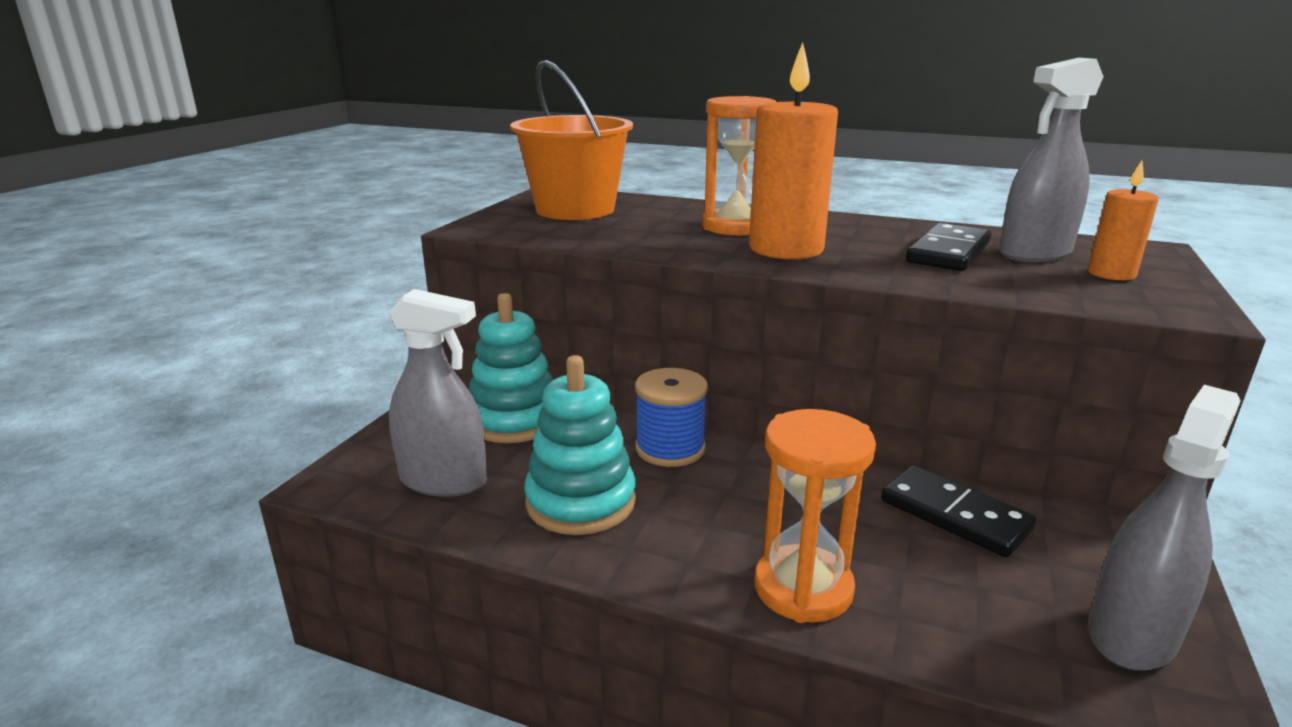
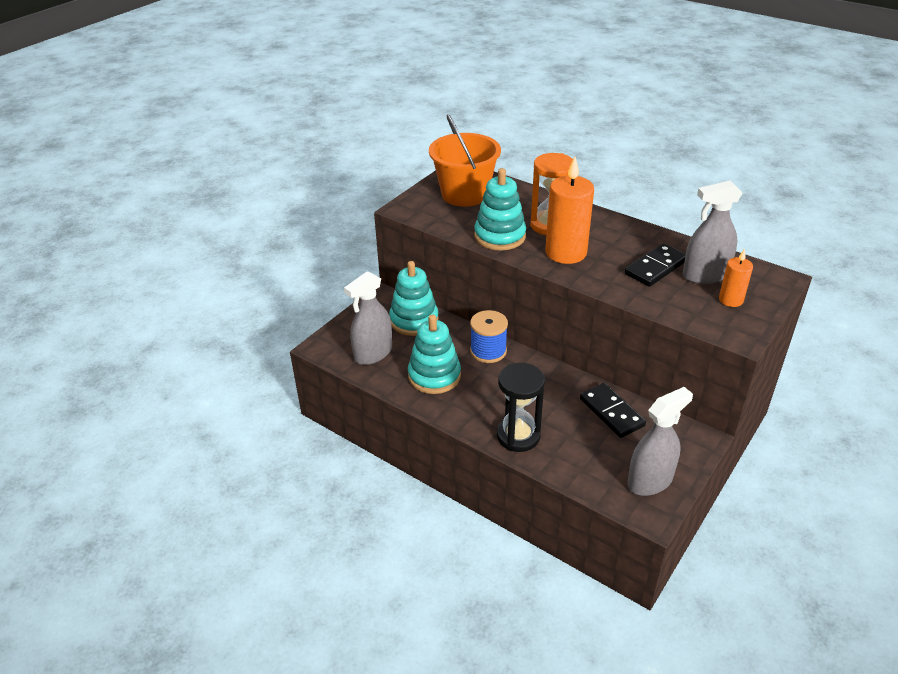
camera: 15 degrees right, 15 degrees up
grey spray bottle [388,289,487,497] -> grey spray bottle turned 105 degrees clockwise [344,271,392,365]
orange hourglass [755,409,876,623] -> black hourglass [497,363,545,452]
none -> turquoise stacking toy [474,168,526,250]

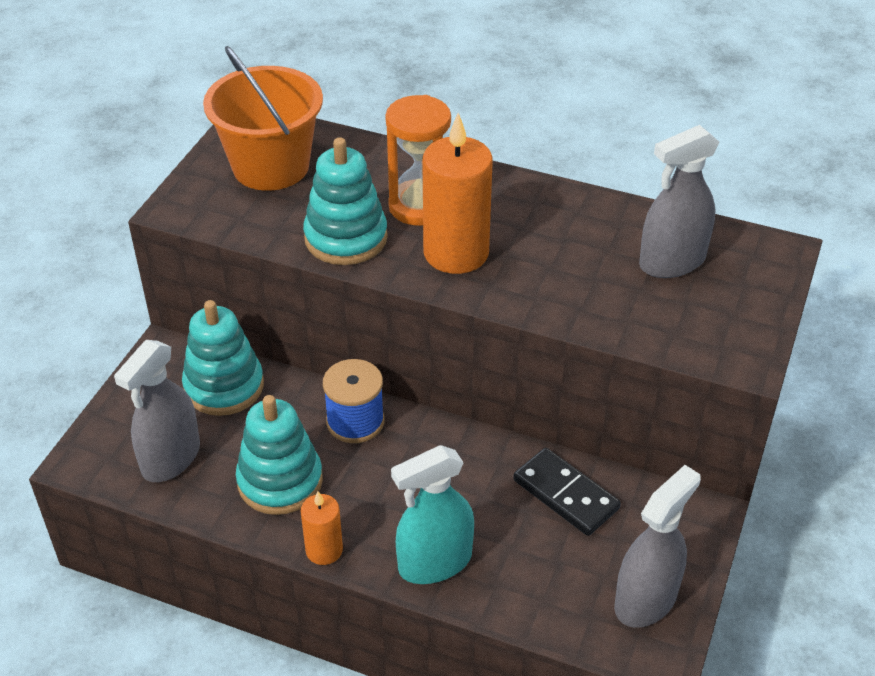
camera: 15 degrees left, 5 degrees up
black hourglass [497,363,545,452] -> turquoise spray bottle [391,445,474,584]
black domino [625,243,686,287] -> none
orange candle [719,248,753,307] -> orange candle moved to [301,491,343,565]

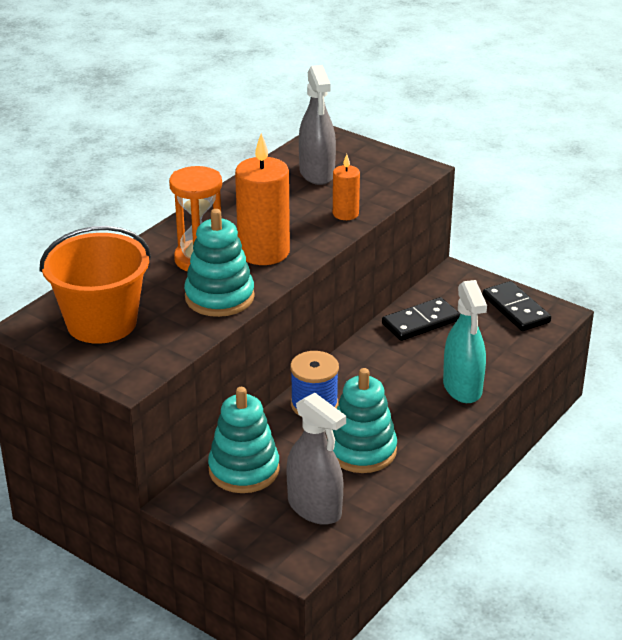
camera: 75 degrees left, 10 degrees down
orange candle [301,491,343,565] -> orange candle moved to [333,154,360,220]
grey spray bottle [614,465,701,628] -> black domino [483,281,551,331]

